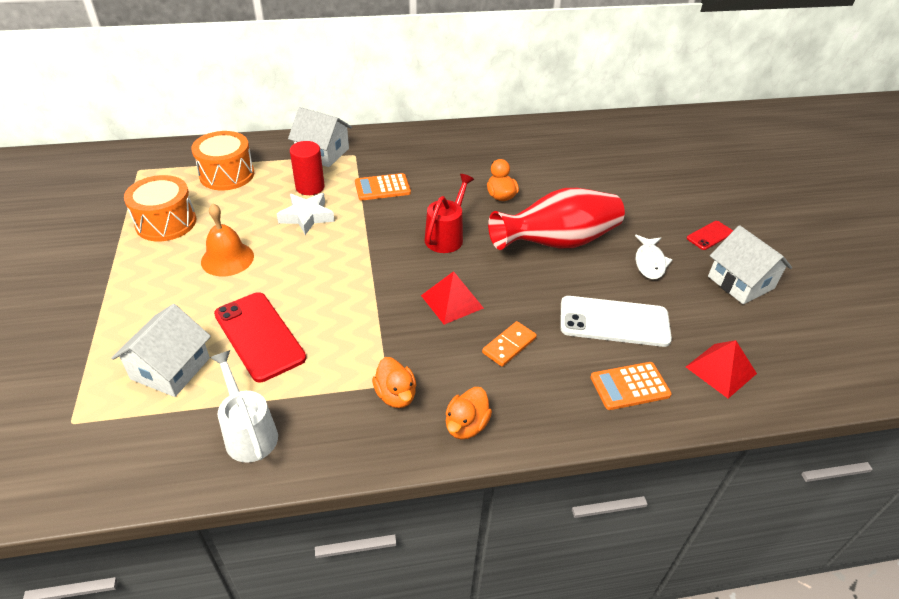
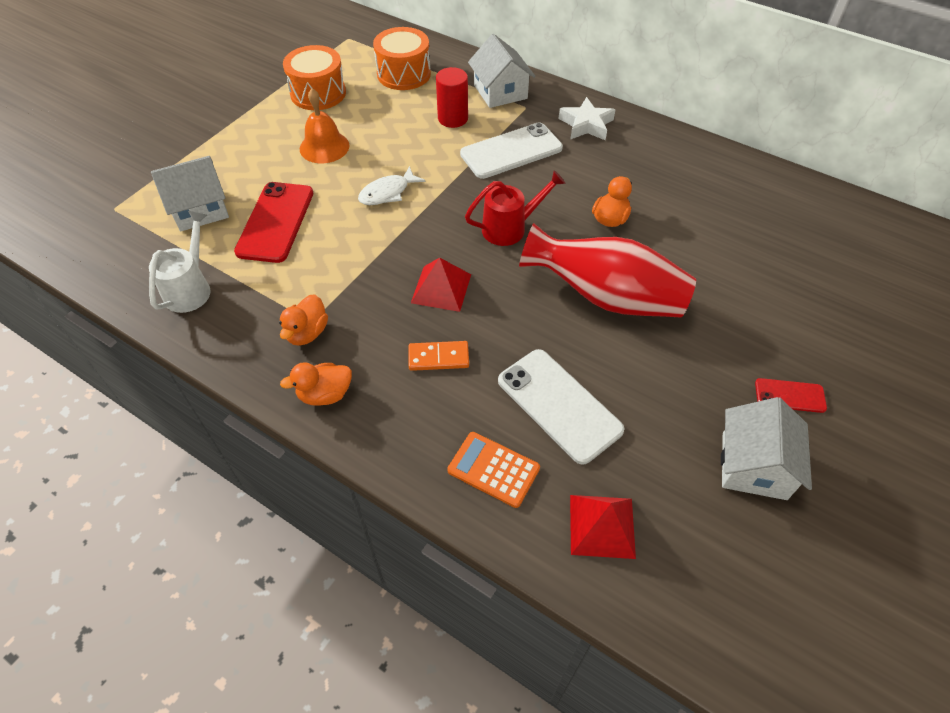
camera: 45 degrees right, 10 degrees up
white star [277,193,335,235] -> white star moved to [558,97,615,140]
orange calculator [355,173,411,201] -> white phone [460,122,563,179]
white fish [635,235,672,280] -> white fish moved to [358,166,426,205]

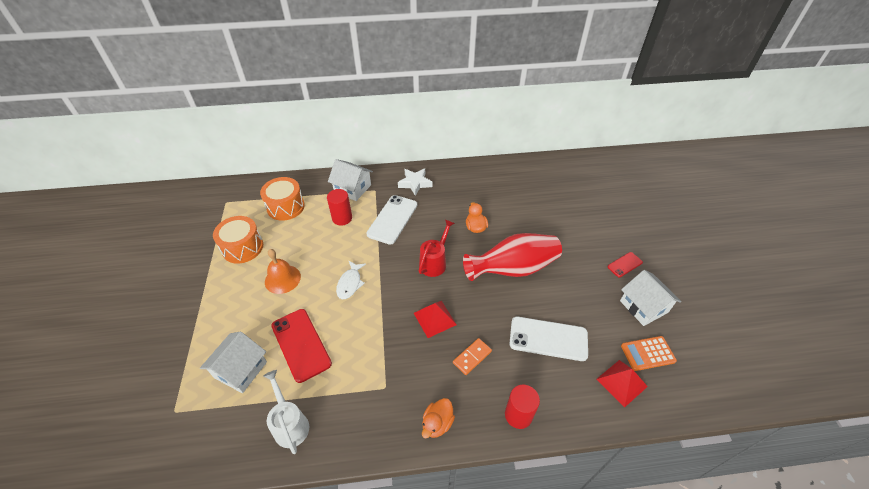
camera: 40 degrees left, 5 degrees down
orange duck [279,294,328,346] -> none
orange calculator [447,432,540,508] -> orange calculator moved to [621,336,677,371]
none -> red cylinder [505,385,540,429]

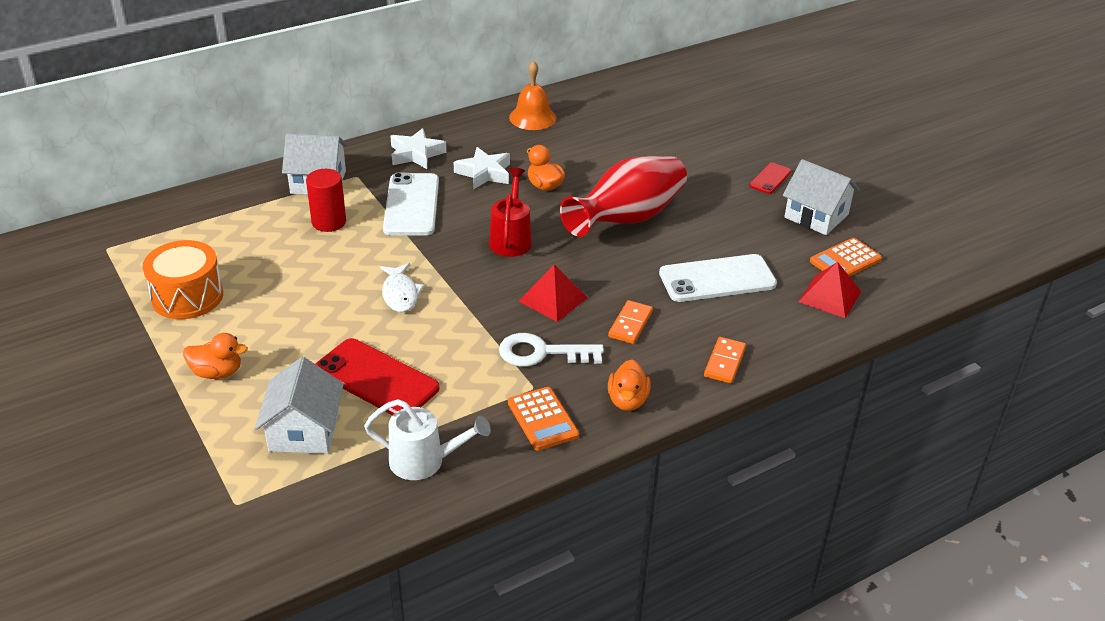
camera: 25 degrees left, 10 degrees down
orange drum [260,177,305,221] -> none
white watering can [263,370,309,454] -> white watering can turned 150 degrees clockwise [364,399,491,480]
orange bell [265,249,301,294] -> orange bell moved to [509,61,556,130]
red cylinder [505,385,540,429] -> orange domino [704,337,746,383]
none -> orange duck [183,333,248,379]
none -> white star [454,147,510,190]
none -> white key [499,333,604,367]
none -> orange calculator [508,387,579,451]

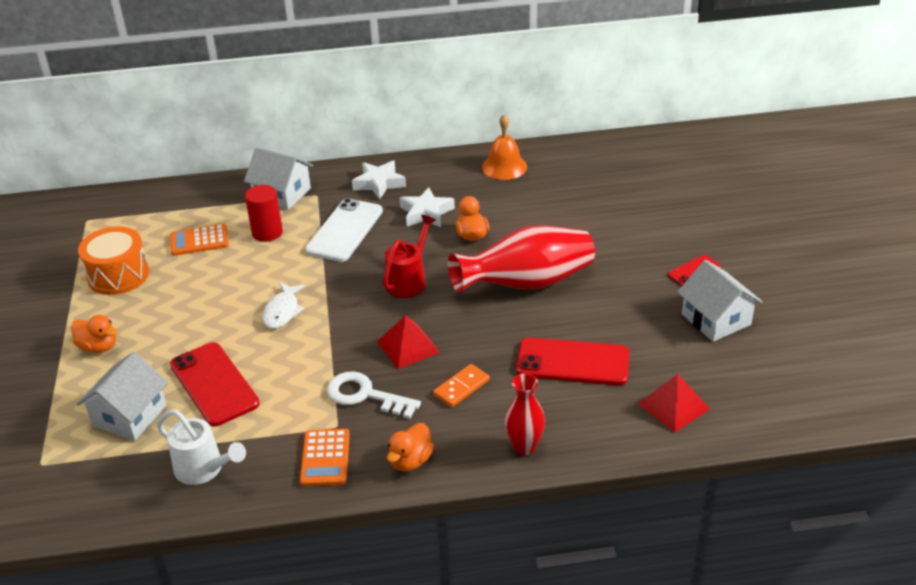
camera: 25 degrees right, 0 degrees up
white phone [659,254,777,302] -> red phone [516,337,630,385]
orange domino [704,337,746,383] -> red vase [505,374,545,456]
orange calculator [810,238,882,276] -> orange calculator moved to [170,224,229,256]

